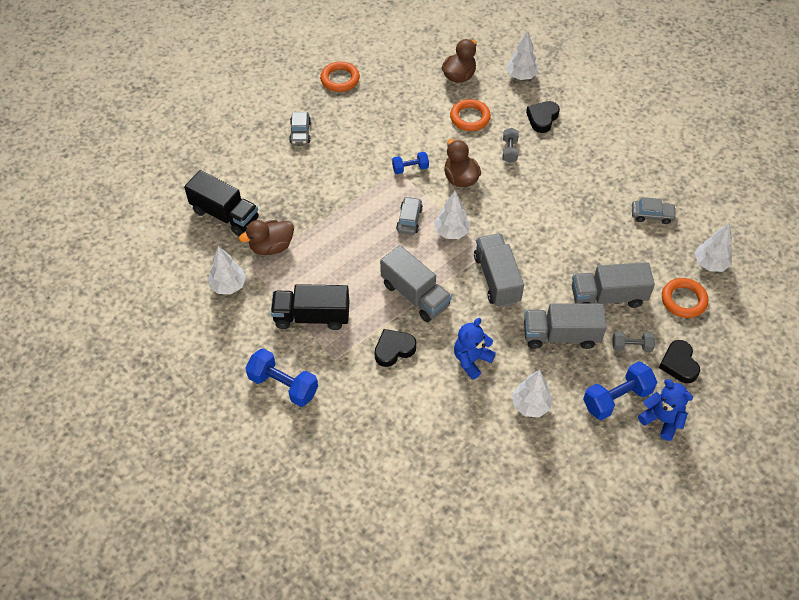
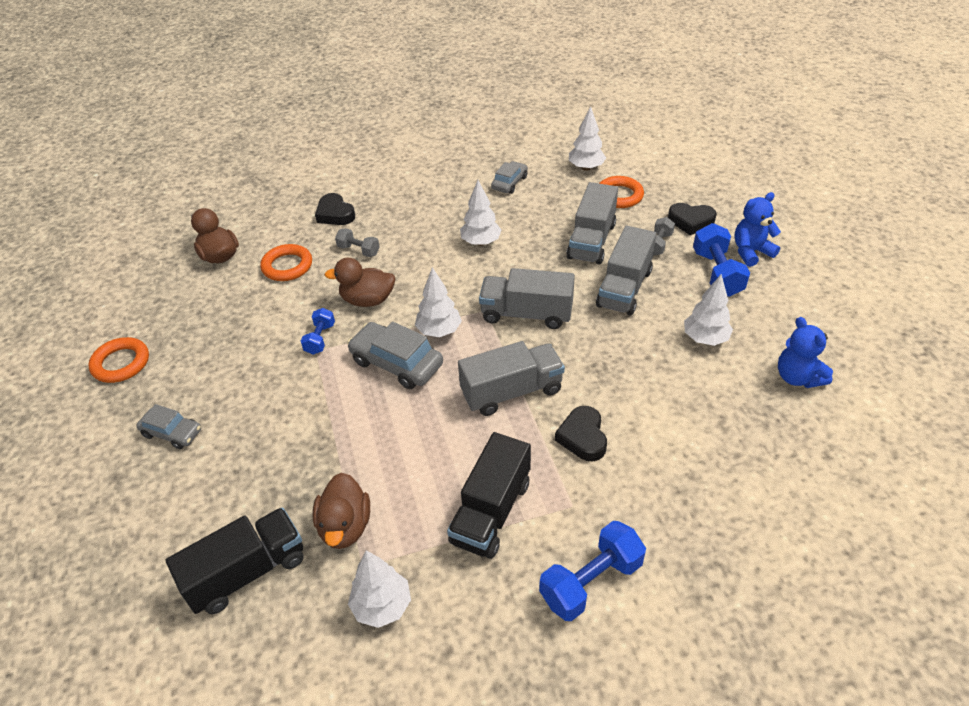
camera: 65 degrees left, 10 degrees down
grey car [396,196,423,235] -> grey car [347,322,443,389], size x1.63
blue teddy bear [454,318,496,380] -> blue teddy bear moved to [778,317,833,388]
white tree [506,31,538,80] -> white tree moved to [460,180,501,246]

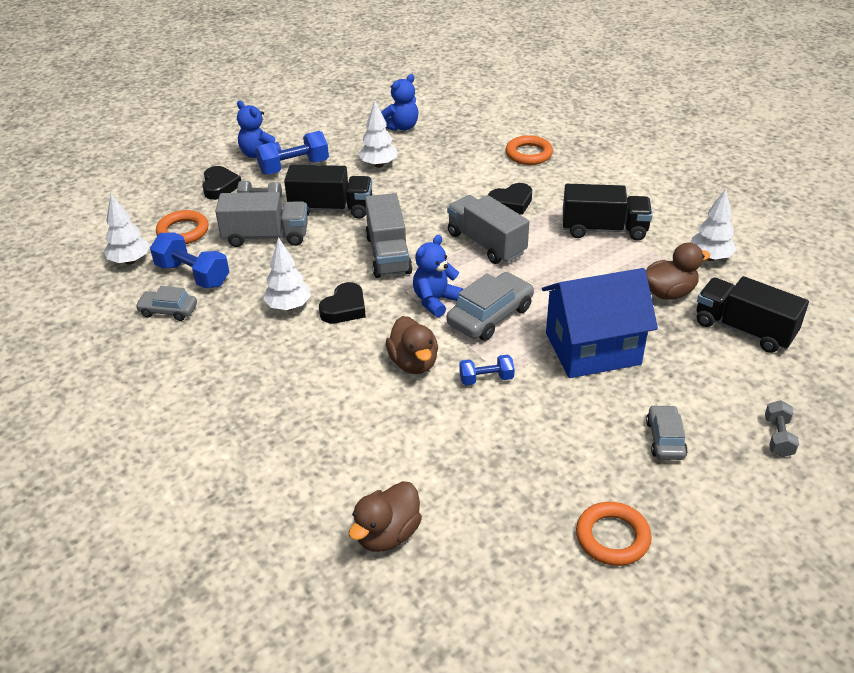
camera: 110 degrees left, 5 degrees down
orange ring [260,244,312,281] -> orange ring moved to [506,135,553,165]
black heart [315,193,355,225] -> black heart moved to [319,282,366,323]
grey dumbbell [335,228,380,257] -> grey dumbbell moved to [765,400,799,457]
grey car [347,322,443,389] -> grey car turned 150 degrees counterclockwise [446,272,534,341]
white tree [415,267,462,337] -> blue teddy bear [413,235,463,317]
blue dumbbell [539,521,646,621] -> blue dumbbell moved to [150,232,229,288]
grey truck [596,226,656,316] -> black truck [284,165,372,219]
none -> blue house [542,268,658,378]

